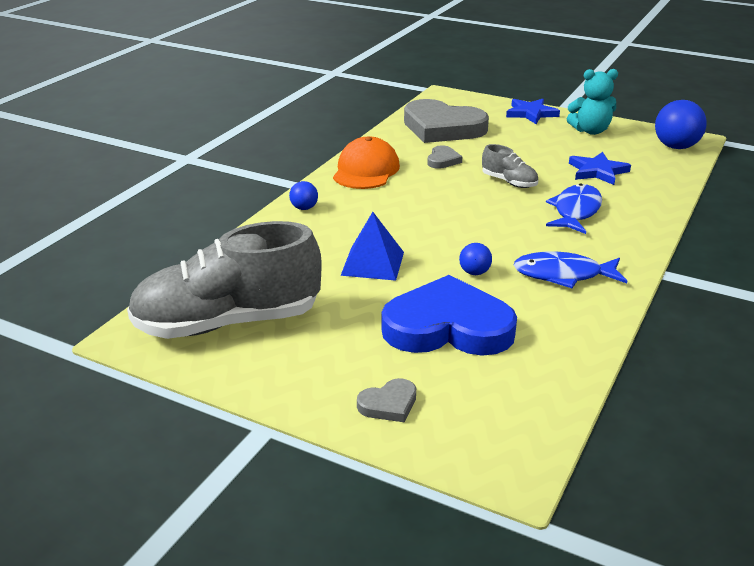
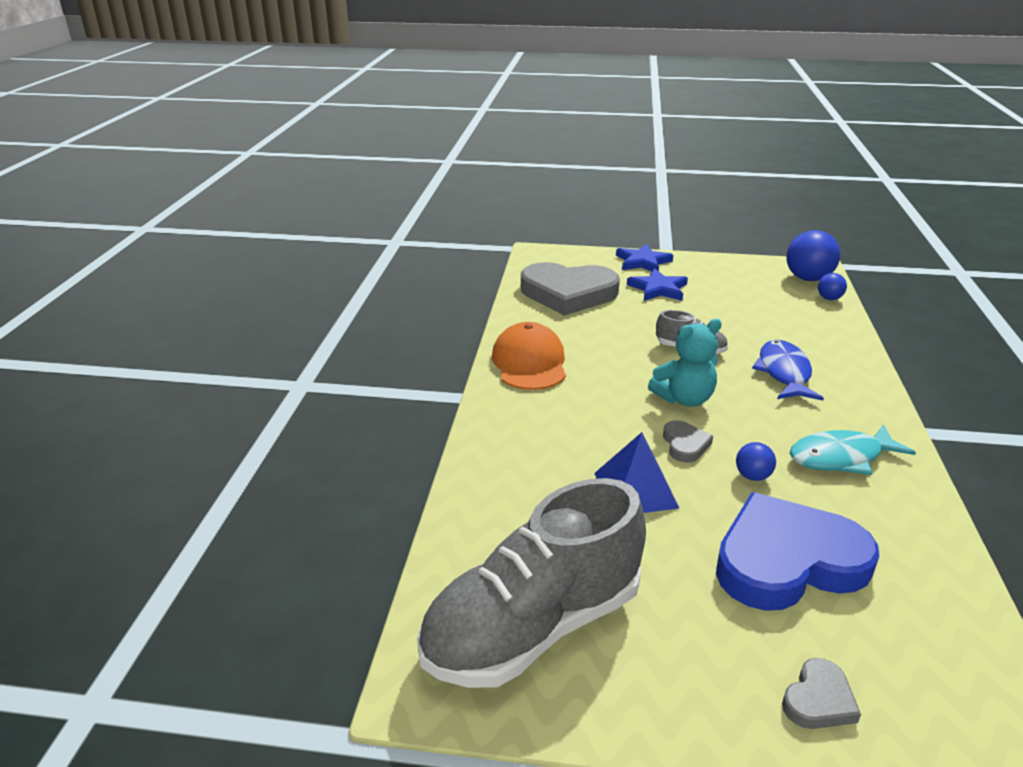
camera: 20 degrees left, 0 degrees up
blue ball [289,181,318,210] -> blue ball moved to [818,273,847,300]
grey heart [427,145,462,169] -> grey heart moved to [663,420,713,463]
blue fish [513,251,627,288] -> turquoise fish [790,424,916,475]
turquoise teddy bear [567,69,618,135] -> turquoise teddy bear moved to [648,319,722,407]
blue star [569,152,631,185] -> blue star moved to [627,268,688,301]

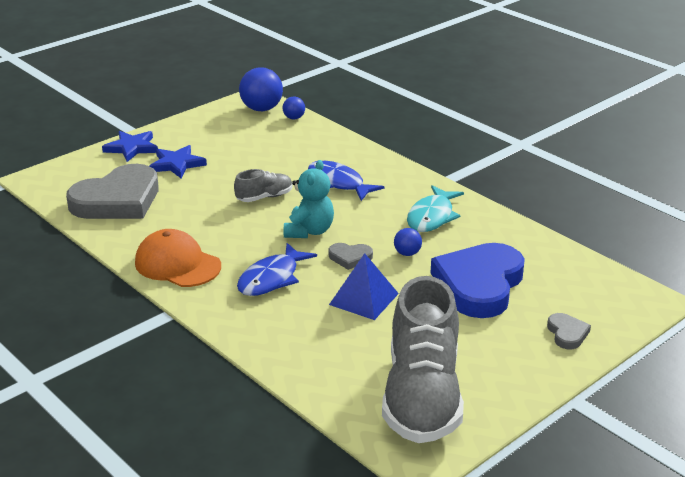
camera: 50 degrees left, 0 degrees up
grey heart [663,420,713,463] -> grey heart turned 150 degrees clockwise [329,243,373,270]
none -> blue fish [237,243,317,296]

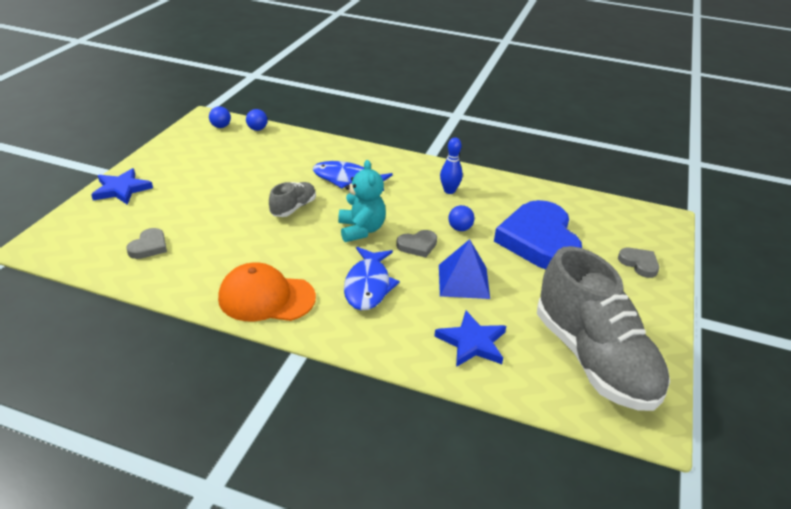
camera: 30 degrees left, 5 degrees up
grey heart [66,164,159,219] -> grey heart [126,228,167,259], size x0.43
blue star [149,145,207,178] -> blue star moved to [434,311,506,367]
blue ball [239,67,283,111] -> blue ball [209,106,231,128], size x0.52
turquoise fish [407,185,464,232] -> blue bowling pin [440,137,463,194]

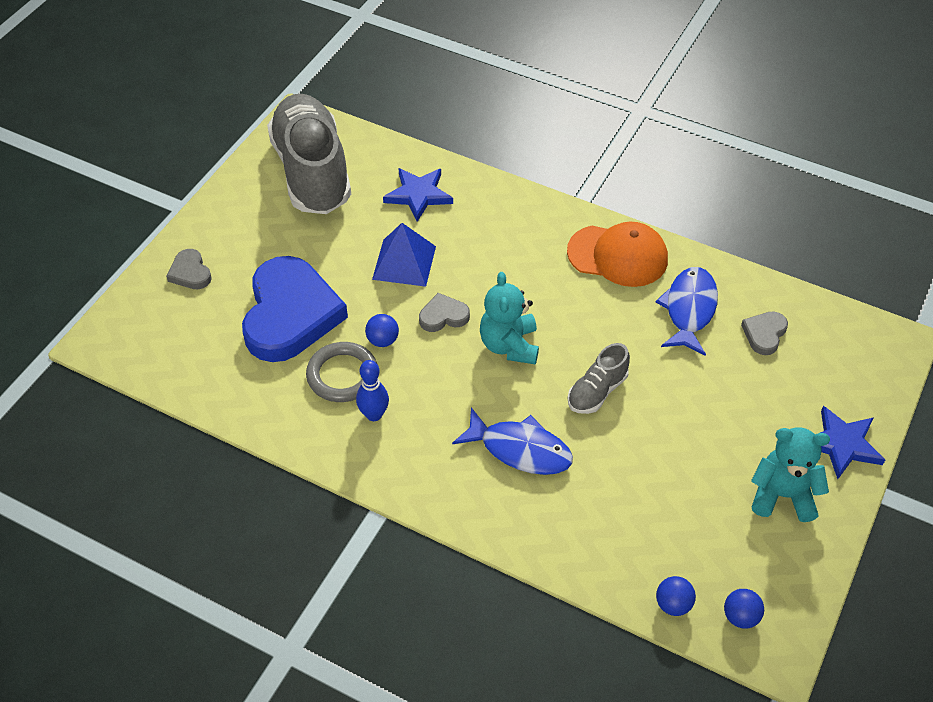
camera: 170 degrees left, 15 degrees up
blue fish [344,247,400,310] -> blue fish moved to [656,267,718,356]
none -> grey ring [306,342,378,402]
none -> turquoise teddy bear [751,427,830,522]

